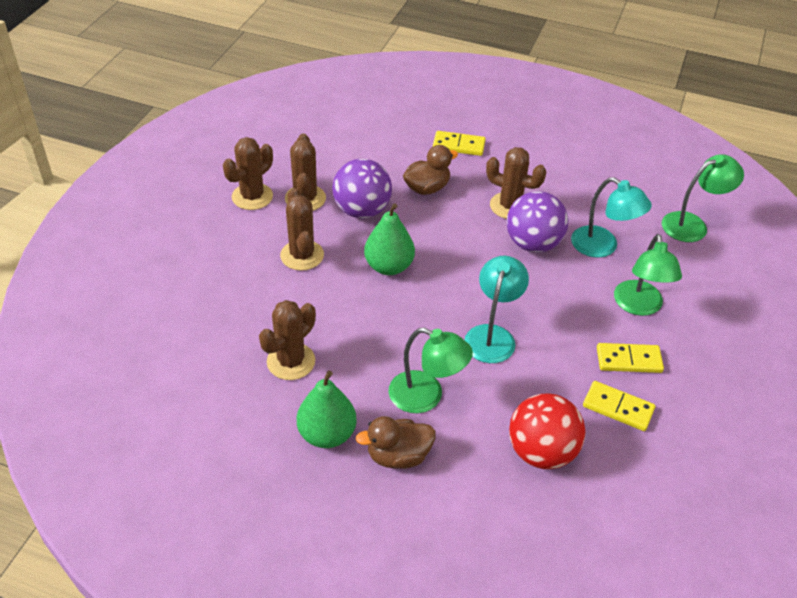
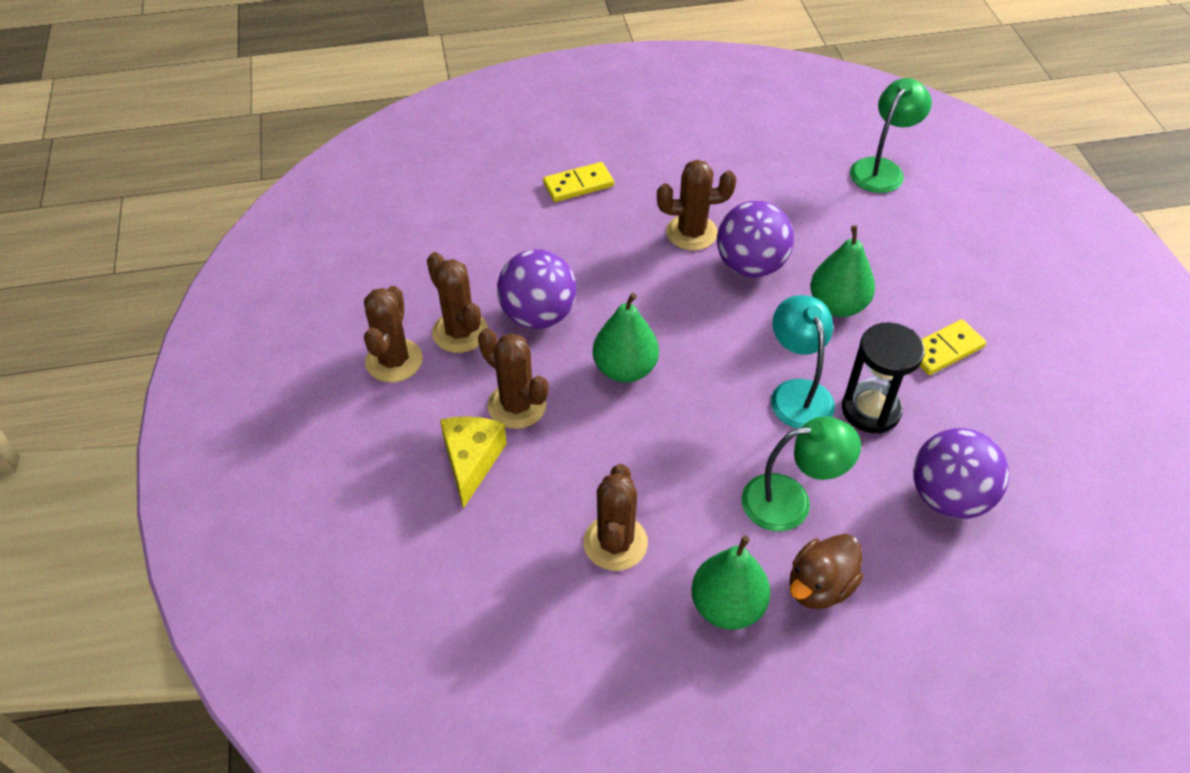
camera: 30 degrees left, 5 degrees up
brown duck [403,145,458,195] -> none
red ball [509,394,586,469] -> purple ball [913,428,1009,519]
turquoise lamp [571,177,652,258] -> none
yellow domino [583,381,655,431] -> none
green lamp [614,234,682,316] -> none
none -> yellow cheese [440,416,507,508]
none -> green pear [810,225,875,317]
none -> black hourglass [842,323,925,434]

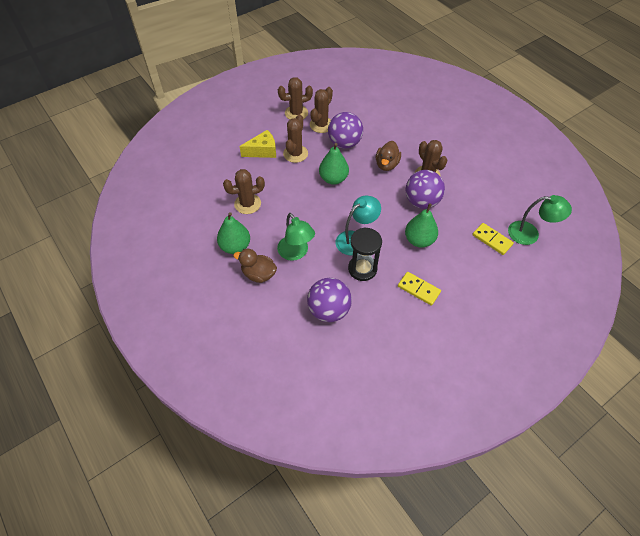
camera: 65 degrees right, 5 degrees up
yellow domino [543,162,614,202] -> yellow domino moved to [472,223,514,255]
none -> brown duck [376,141,401,171]

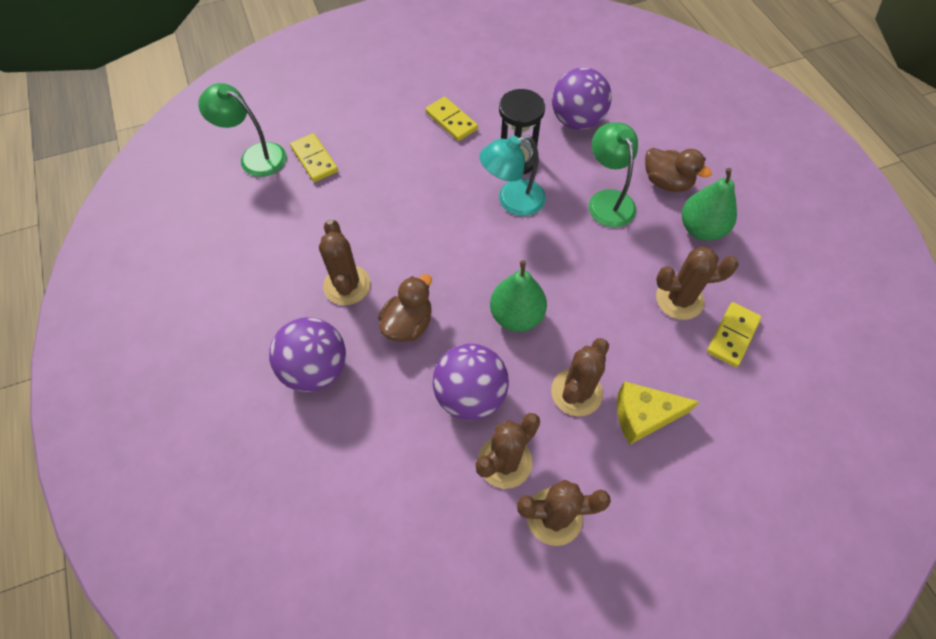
camera: 165 degrees left, 5 degrees up
green pear [405,203,438,248] -> none
purple ball [406,170,445,209] -> purple ball moved to [269,317,346,392]
none -> yellow domino [707,302,761,367]

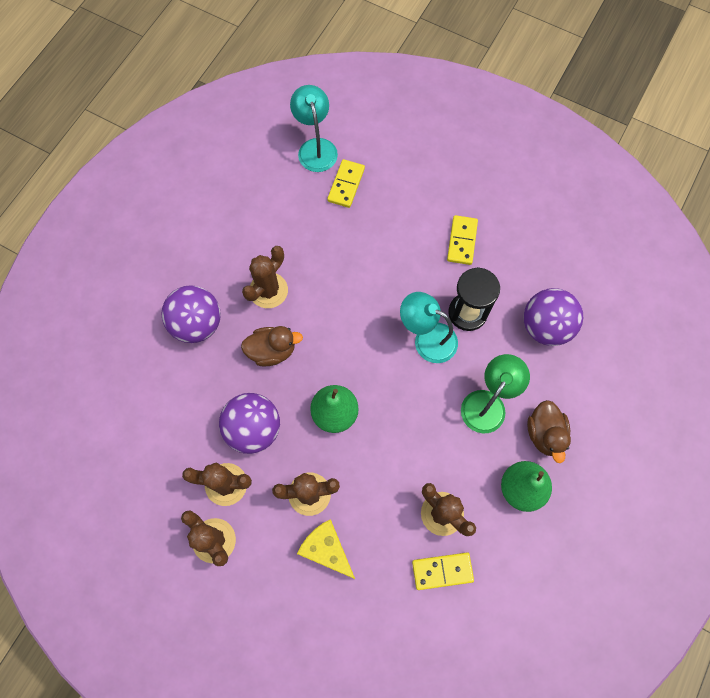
camera: 50 degrees right, 10 degrees up
green lamp [198,83,287,177] -> turquoise lamp [290,85,338,172]

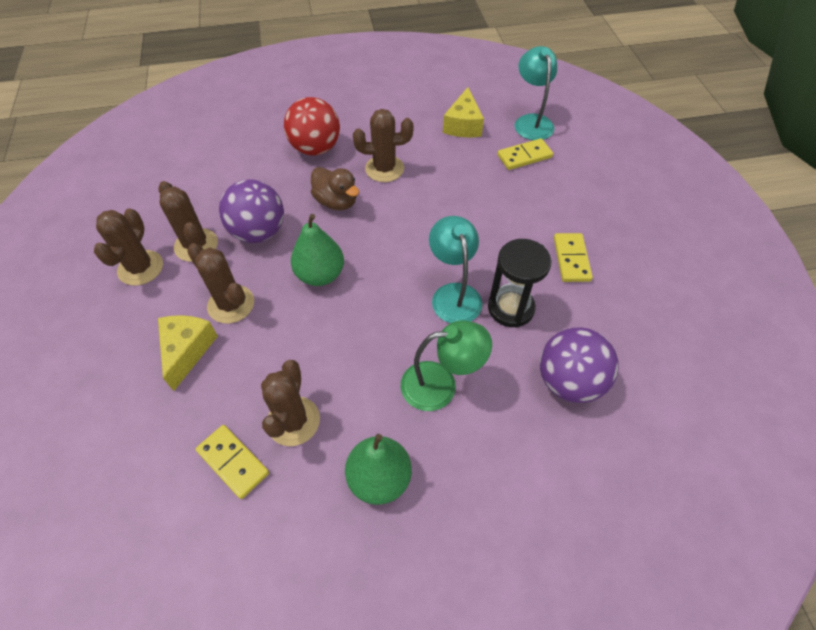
camera: 50 degrees right, 15 degrees down
purple ball [161,285,221,343] -> red ball [284,97,340,156]
turquoise lamp [290,85,338,172] -> turquoise lamp turned 45 degrees counterclockwise [515,46,557,140]
yellow domino [447,215,478,265] -> yellow domino turned 60 degrees counterclockwise [554,233,593,282]
brown duck [527,400,571,463] -> none
none -> yellow cheese [443,87,484,137]

